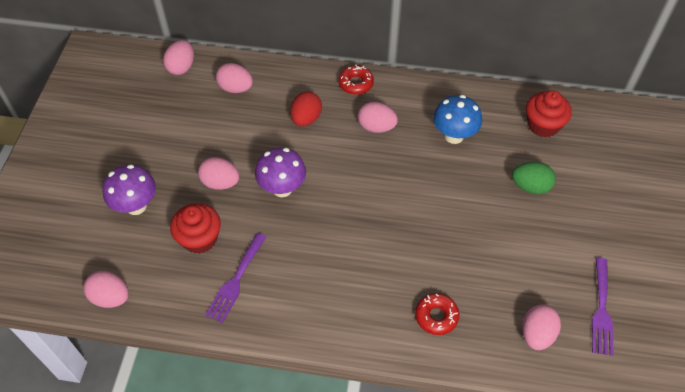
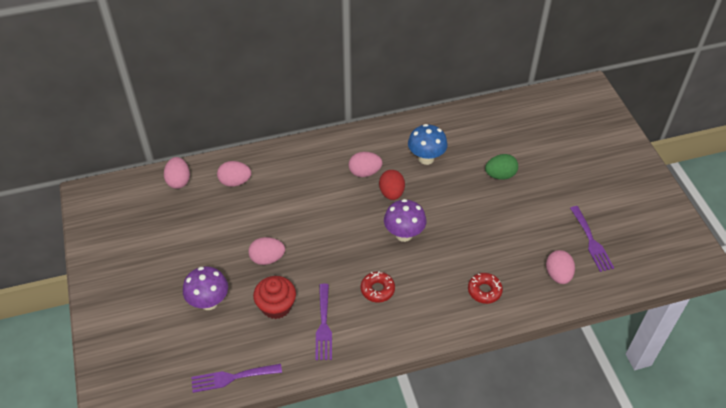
camera: 25 degrees left, 5 degrees down
pink egg [83,271,129,308] -> purple fork [191,364,282,393]
purple mushroom [255,147,306,197] -> purple mushroom moved to [384,199,426,242]
red egg [290,91,322,126] -> red egg moved to [379,170,405,200]
red donut [338,65,374,95] -> red donut moved to [361,271,395,302]
red cupcake [526,90,572,138] -> none

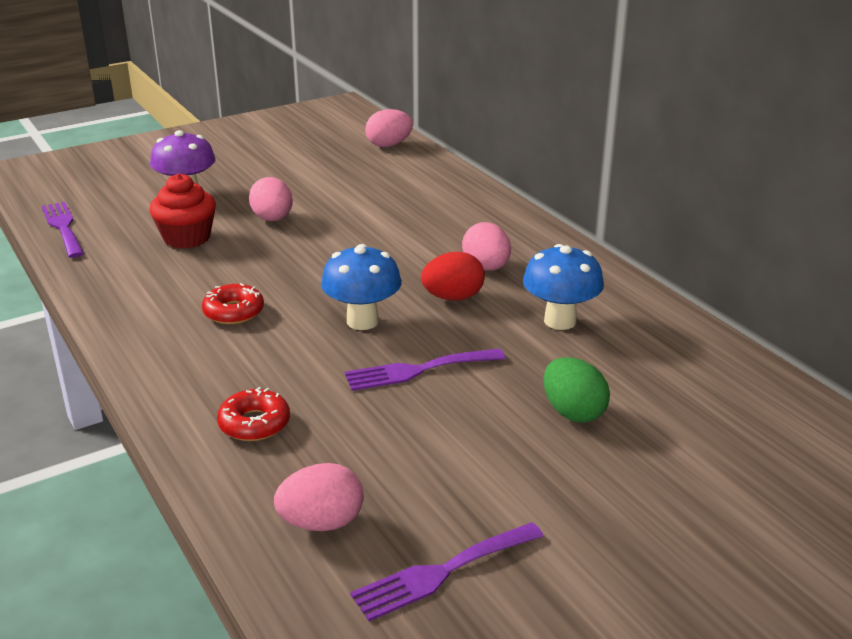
camera: 75 degrees right, 20 degrees down
pink egg [217,161,251,187] -> none
purple fork [316,284,332,360] -> purple fork moved to [345,349,505,391]
purple mushroom [384,199,426,242] -> blue mushroom [321,244,402,330]

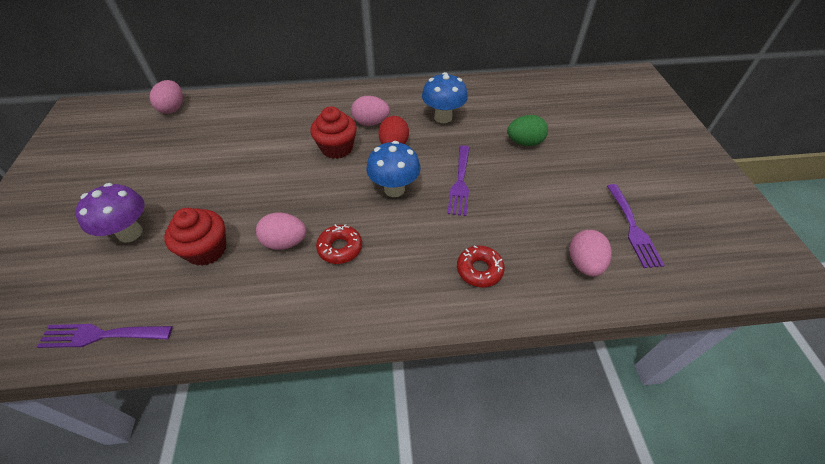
camera: 65 degrees left, 20 degrees up
pink egg [249,177,293,221] -> pink egg moved to [256,212,307,250]
none -> red cupcake [310,107,357,159]

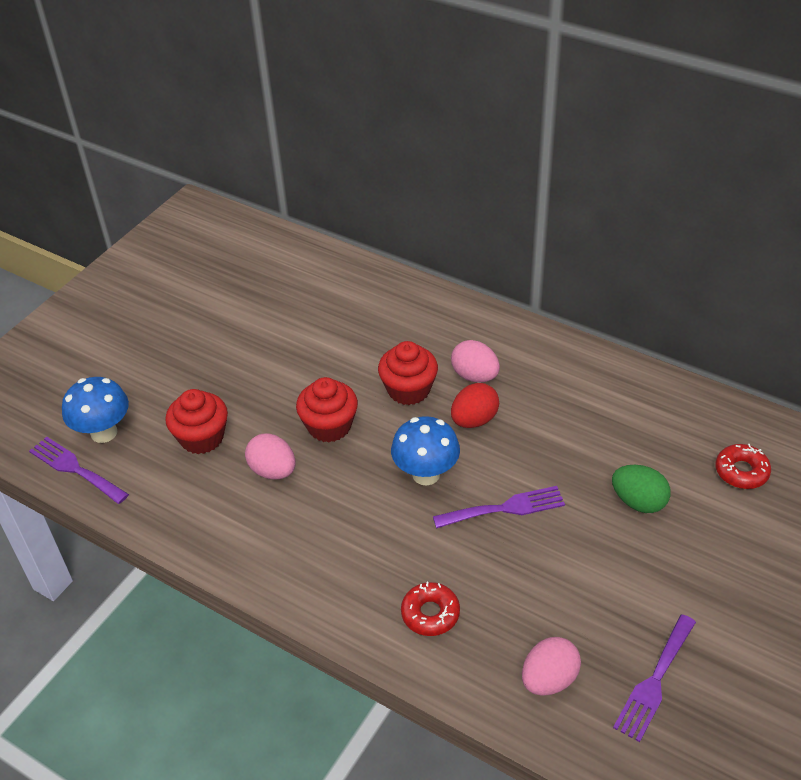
camera: 40 degrees right, 5 degrees down
purple mushroom [75,183,145,243] -> none
pink egg [150,80,183,114] -> none
red donut [316,224,362,264] -> red donut moved to [715,444,771,489]
blue mushroom [422,72,468,123] -> blue mushroom moved to [62,377,129,443]
purple fork [447,145,470,216] -> purple fork turned 150 degrees counterclockwise [433,486,565,528]
none -> red cupcake [296,377,358,442]

